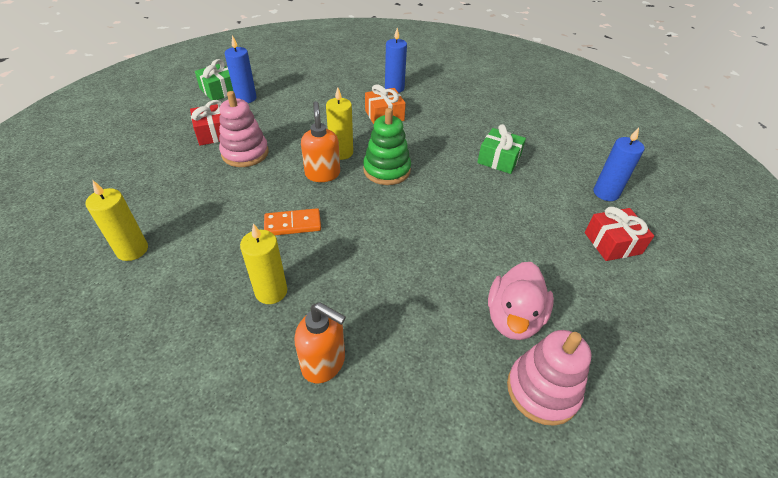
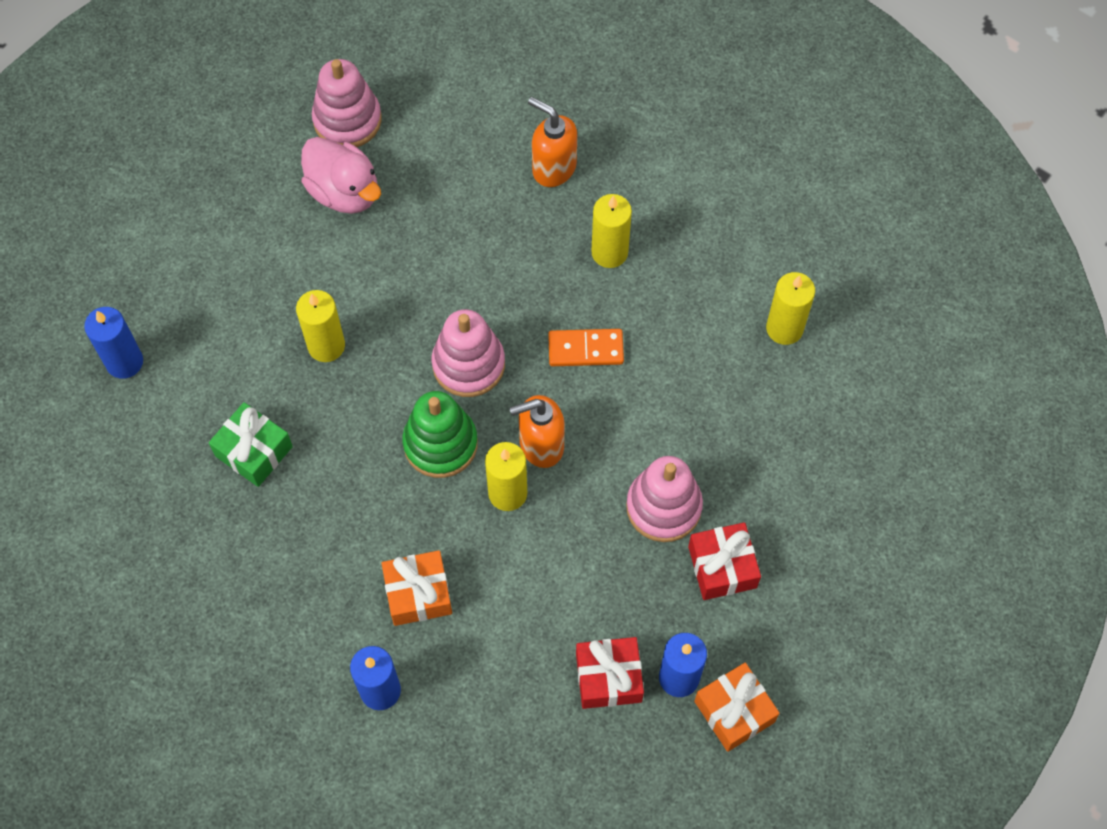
camera: 170 degrees left, 20 degrees up
green gift [195,59,234,100] -> orange gift [694,663,780,752]
orange soap dispenser [301,101,340,182] -> orange soap dispenser turned 75 degrees clockwise [509,395,565,468]
pink duck [488,262,554,340] -> pink duck turned 105 degrees clockwise [301,137,381,214]
red gift [585,207,654,261] -> red gift moved to [576,637,644,709]
none -> yellow candle [296,290,345,362]
none -> pink stacking toy [432,309,505,397]

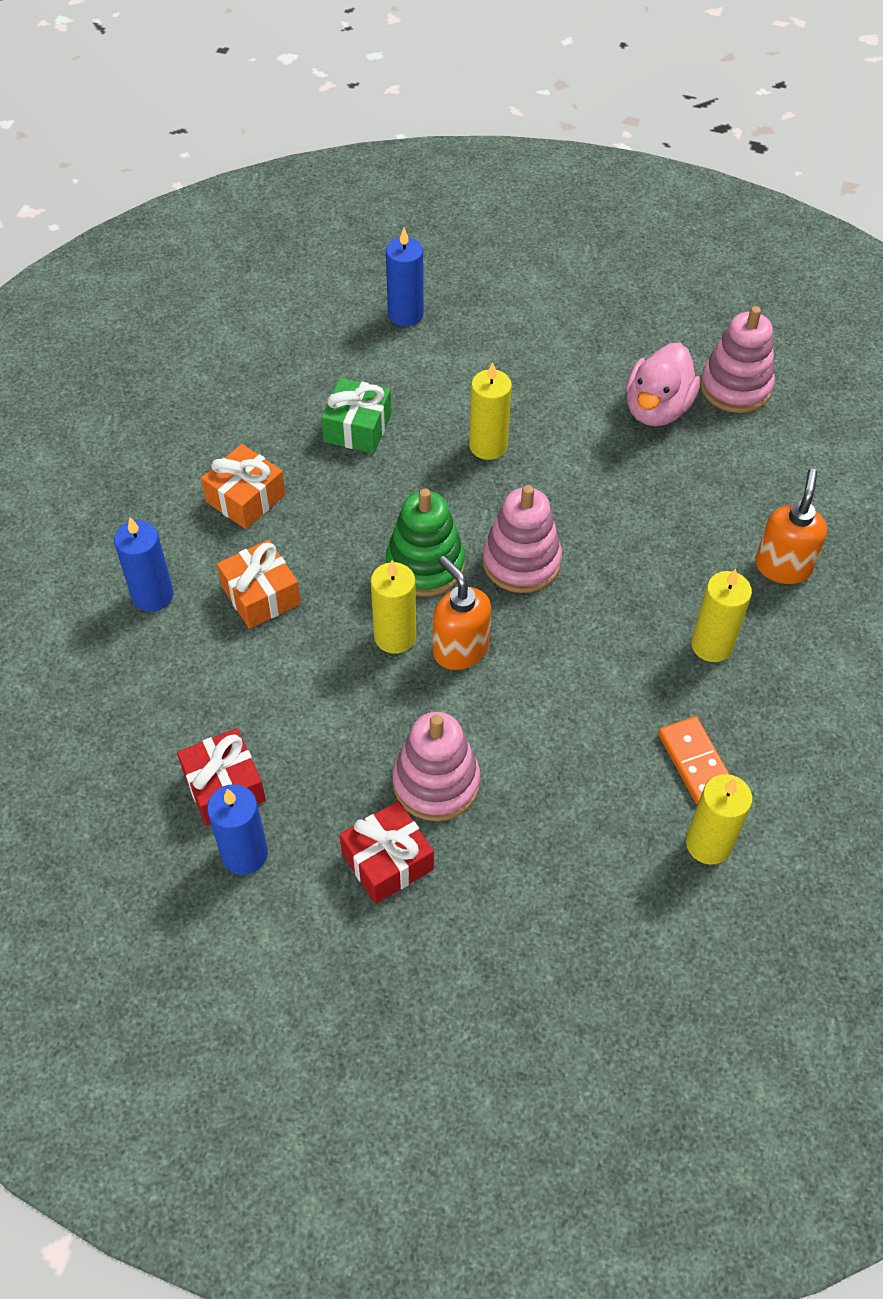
camera: 70 degrees right, 10 degrees down
orange domino [548,329,624,366] -> orange domino moved to [658,716,730,804]
orange gift [694,663,780,752] -> orange gift moved to [201,444,286,529]

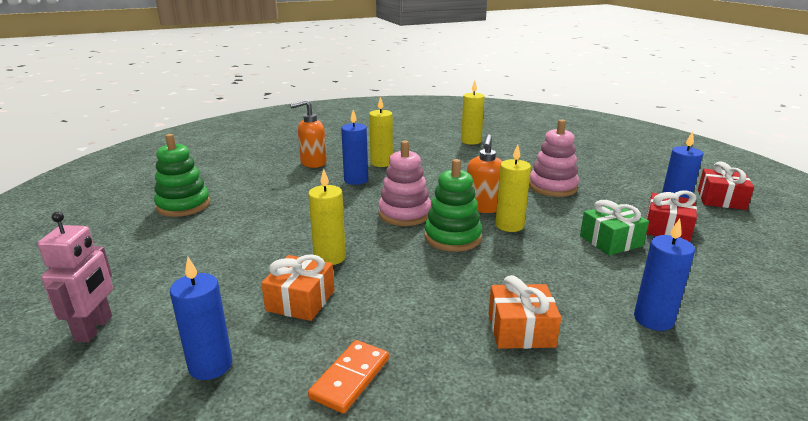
camera: 130 degrees left, 30 degrees down
orange gift [217,540,301,629] -> orange gift moved to [261,254,334,321]
green gift [321,378,391,453] -> green gift moved to [580,200,649,255]
red gift [340,801,434,904] -> red gift moved to [698,161,754,210]
pink duck [626,343,700,426] -> none
orange domino [658,716,730,804] -> orange domino moved to [308,340,389,413]
pink stacking toy [700,306,775,413] -> green stacking toy [154,134,210,217]
none -> pink robot [38,212,113,342]
none -> blue candle [341,110,368,185]

